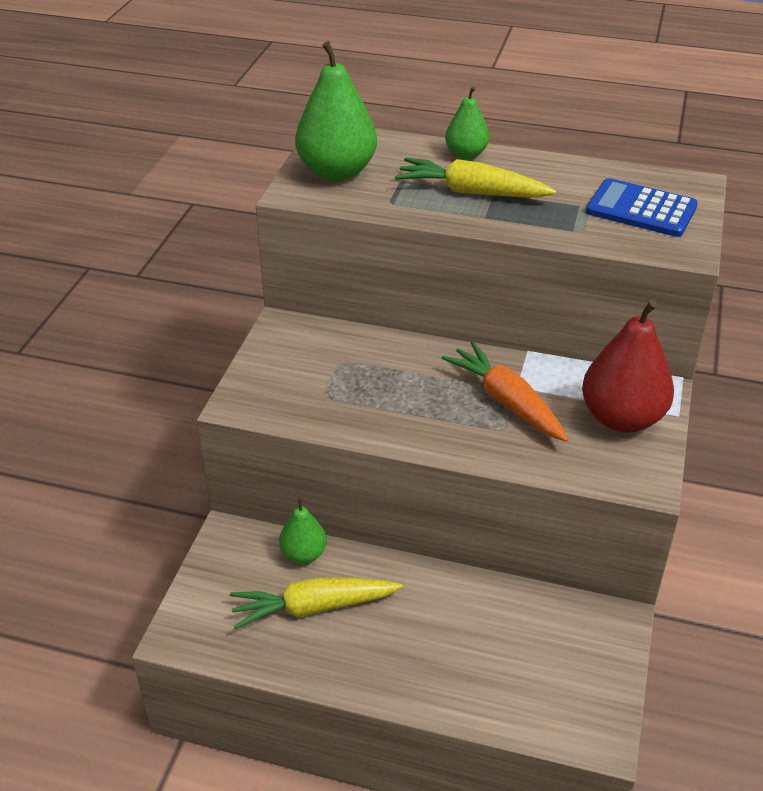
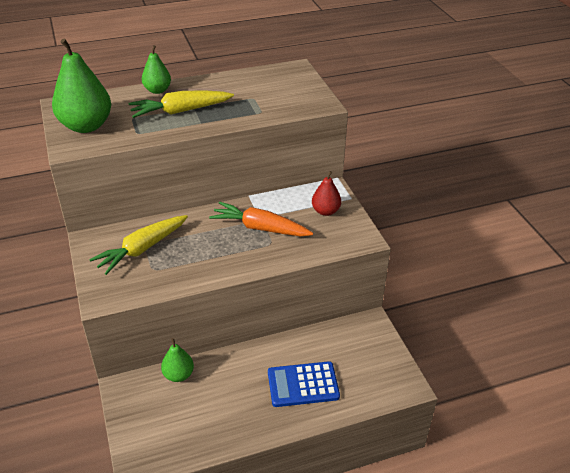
camera: 35 degrees left, 0 degrees up
yellow carrot [230,577,403,629] -> yellow carrot moved to [89,215,188,275]
red pear [582,300,674,433] -> red pear [312,171,341,216], size x0.56
blue calculator [586,178,698,237] -> blue calculator moved to [268,361,340,407]

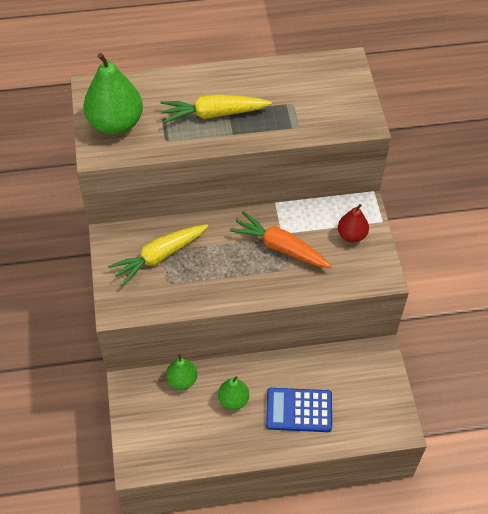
camera: 10 degrees right, 15 degrees up
green pear [142,45,171,94] -> green pear moved to [218,376,249,410]

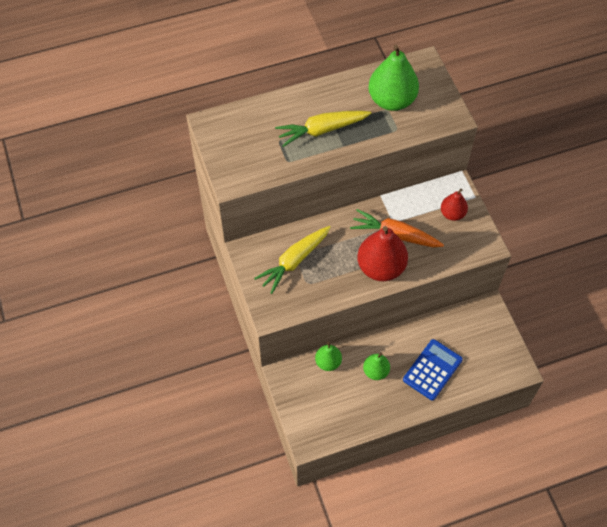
camera: 10 degrees left, 5 degrees up
green pear [83,53,143,135] -> green pear moved to [368,45,419,111]
blue calculator [266,388,332,432] -> blue calculator turned 135 degrees clockwise [403,339,463,401]
none -> red pear [357,226,408,281]

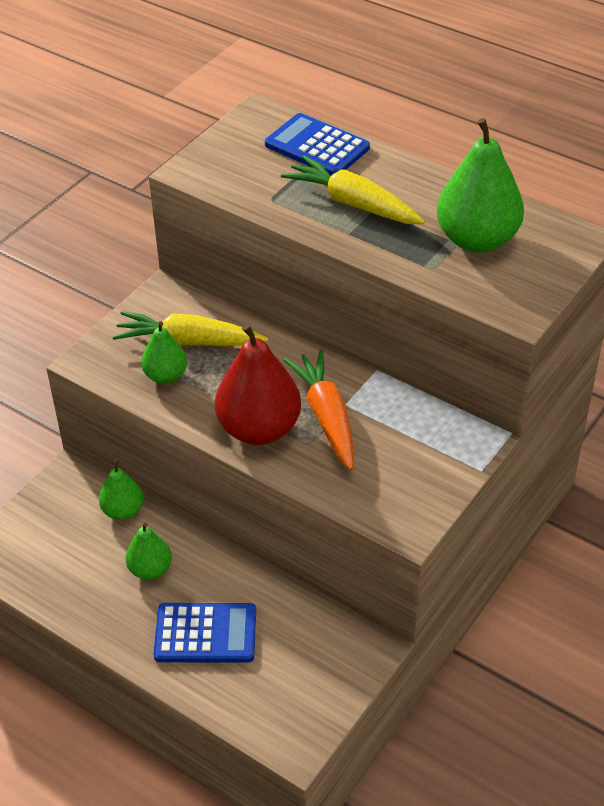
camera: 55 degrees right, 15 degrees down
red pear [441,189,468,221] -> none
none -> green pear [141,322,187,384]
none -> blue calculator [265,113,370,175]

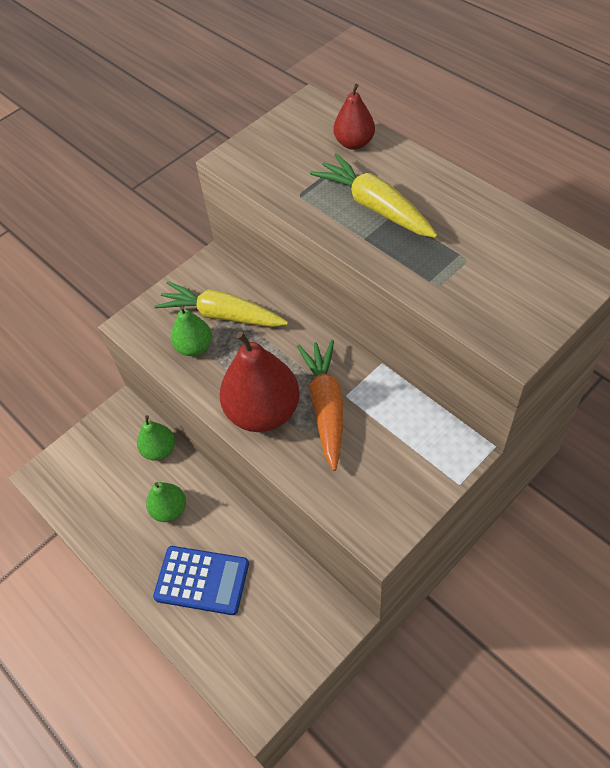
camera: 15 degrees right, 10 degrees up
blue calculator [265,113,370,175] -> red pear [334,84,375,150]
green pear [437,118,524,253] -> none

